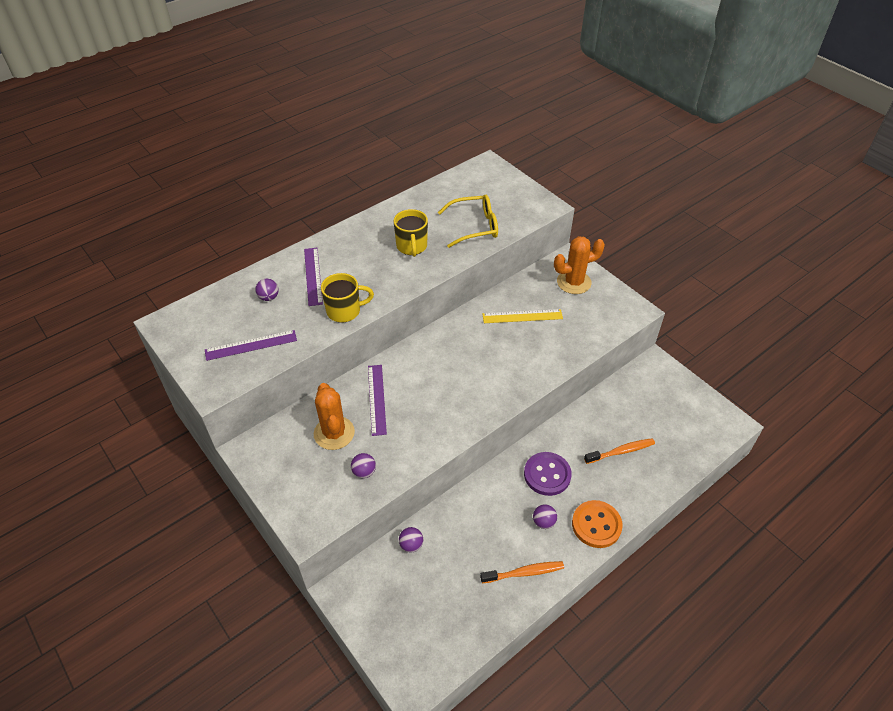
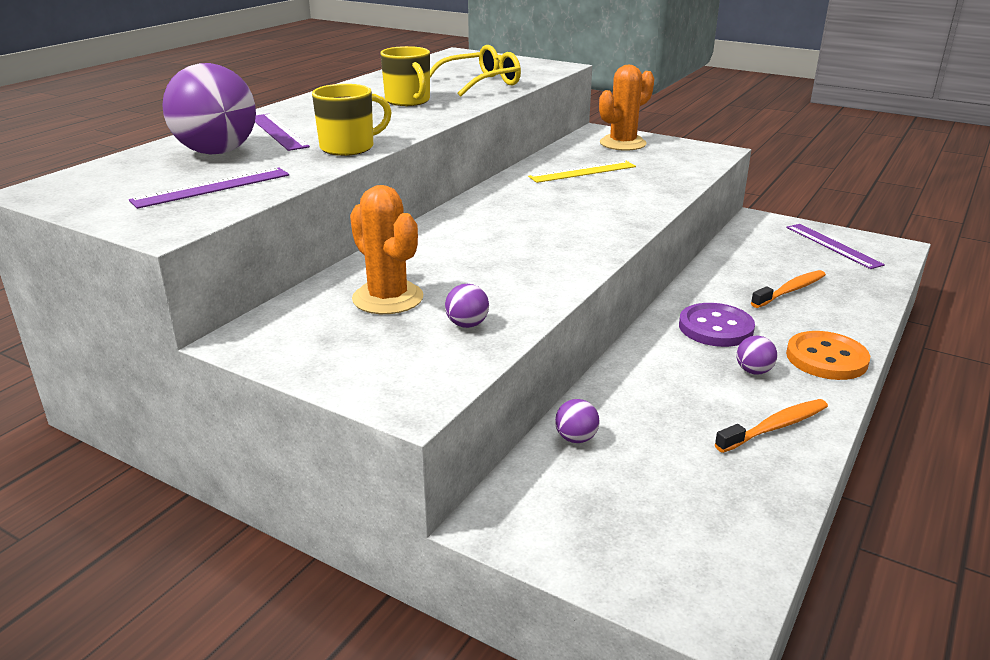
camera: 20 degrees left, 20 degrees down
purple ball [255,279,279,301] -> purple ball [162,63,256,154], size x2.37
purple ruler [368,365,387,436] -> purple ruler moved to [786,224,885,269]

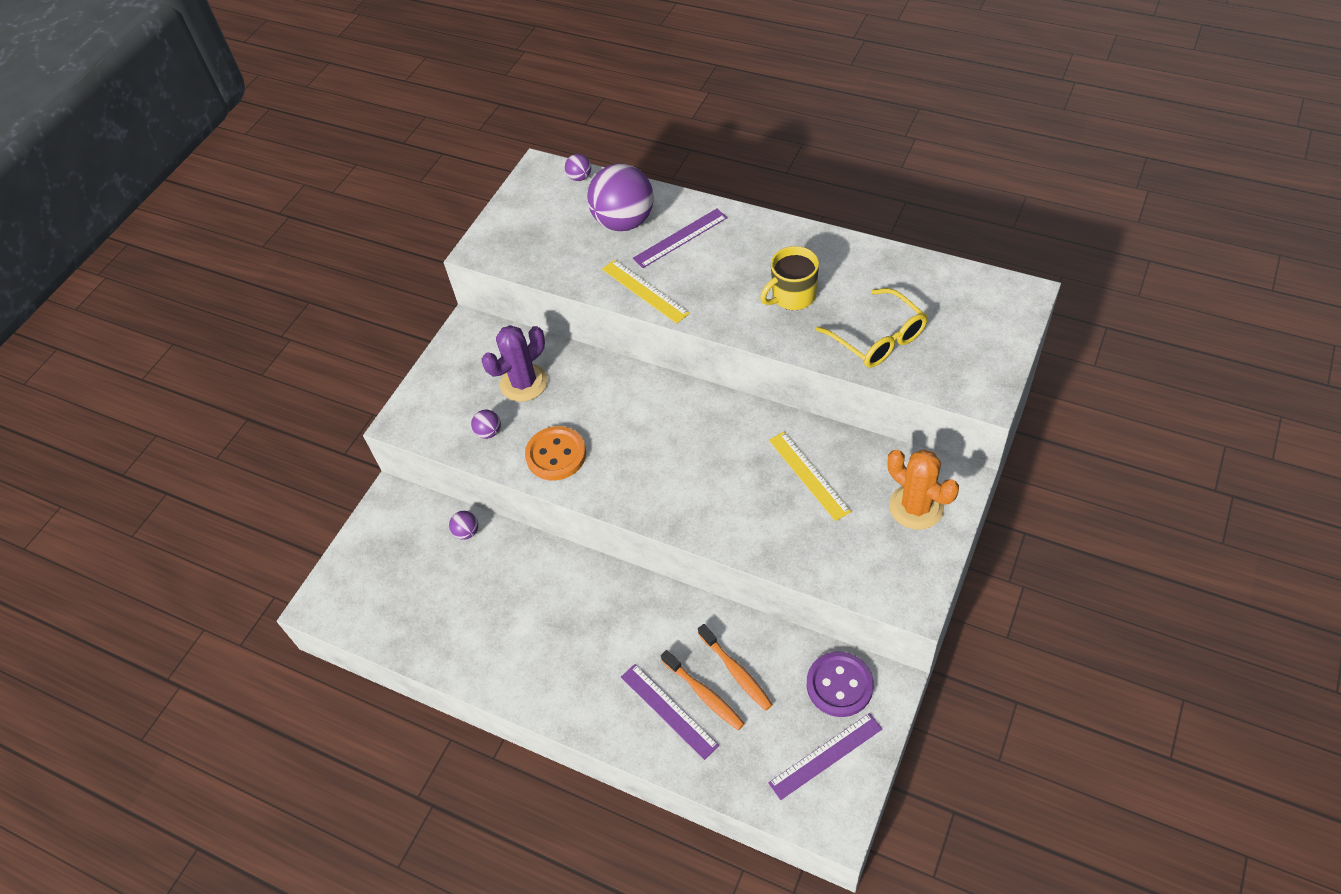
camera: 90 degrees right, 25 degrees up
purple ruler [129,167,289,209] -> purple ruler moved to [621,664,719,760]
yellow mug [312,84,392,156] -> yellow ruler [602,259,690,324]
orange cactus [350,185,424,314] -> purple cactus [482,325,548,402]
purple button [679,303,755,347] -> purple button moved to [807,651,874,717]
orange toothbrush [715,399,828,453] -> orange toothbrush moved to [698,624,773,711]
purple ball [736,336,777,375] -> purple ball moved to [565,154,591,181]
orange button [786,331,870,380] -> orange button moved to [525,426,586,480]

